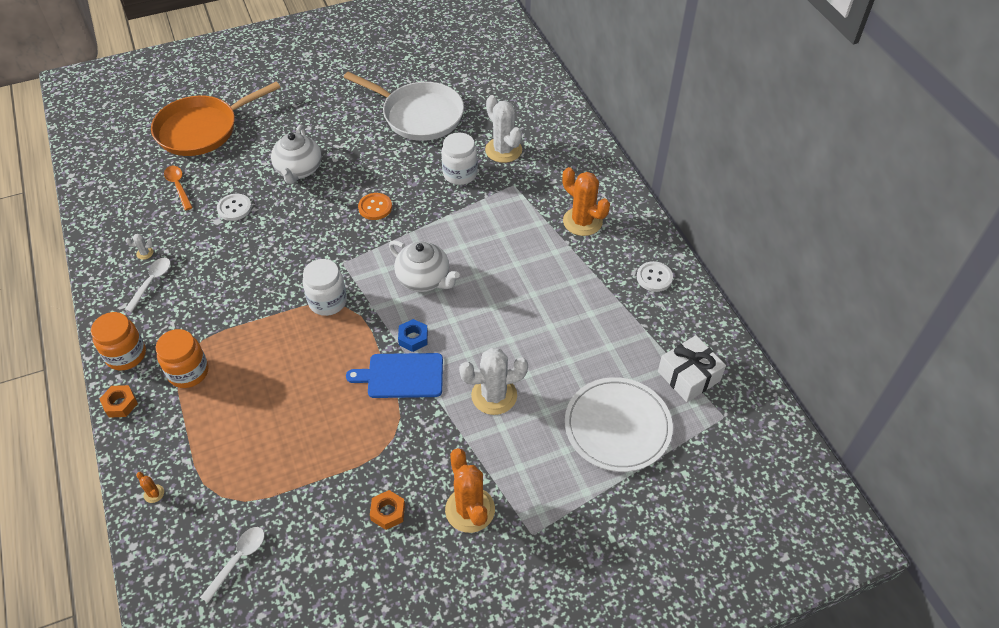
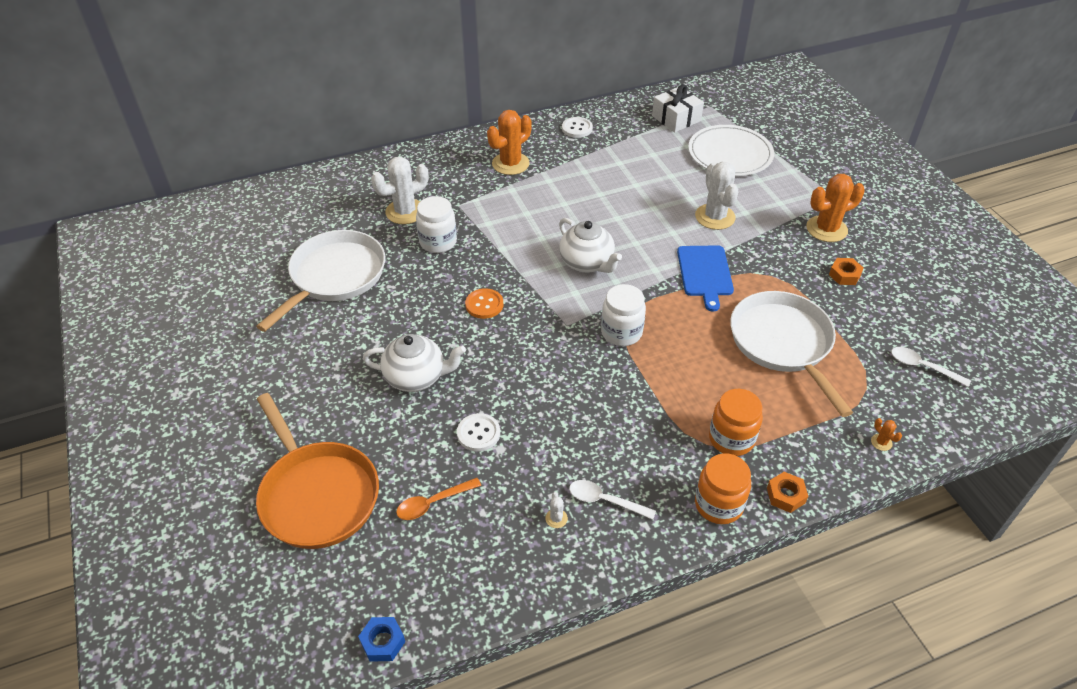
camera: 90 degrees left, 5 degrees down
orange cactus [136,472,164,503] -> orange cactus turned 75 degrees counterclockwise [871,418,902,451]
white teapot [389,240,460,292] -> white teapot turned 105 degrees clockwise [559,218,622,273]
blue nut [398,319,428,352] -> blue nut moved to [358,617,405,662]
none -> white pan [730,291,853,417]

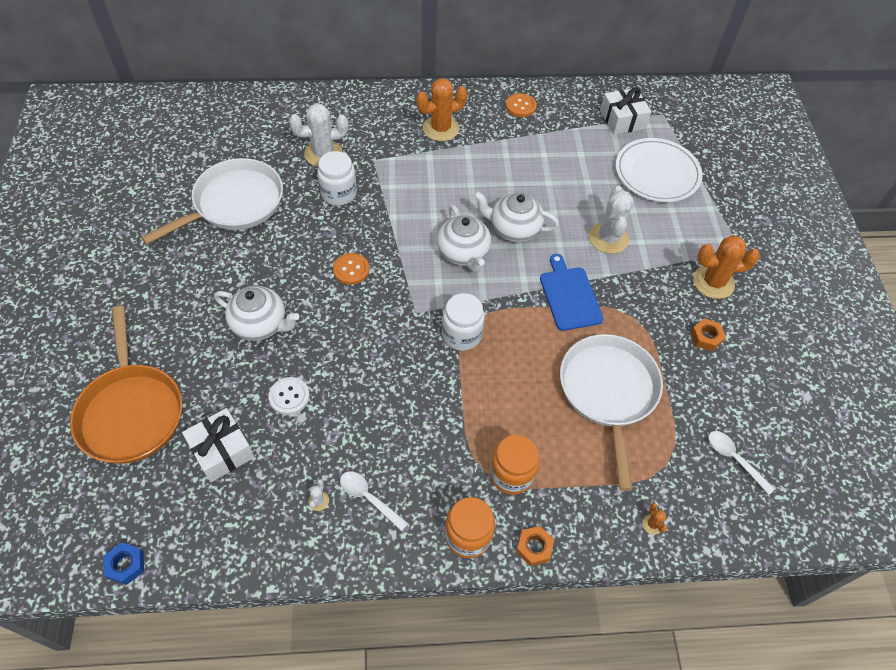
camera: 15 degrees right, 10 degrees up
orange spoon [396,478,481,520] -> white gift [182,408,254,482]
white button [562,117,593,138] -> orange button [506,93,537,117]
blue cutting board [677,245,734,312] -> blue cutting board turned 150 degrees clockwise [540,254,604,331]
none -> white teapot [473,191,559,242]

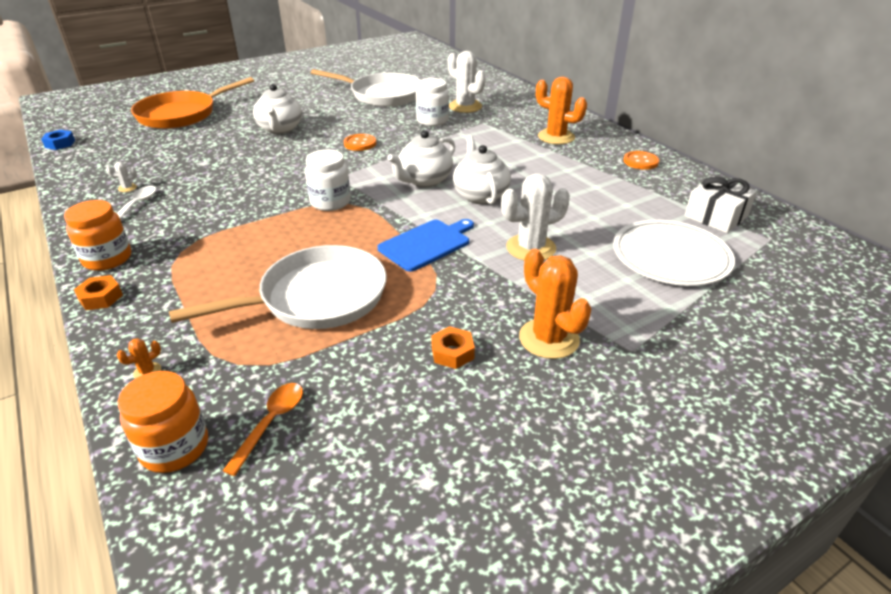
camera: 65 degrees right, 20 degrees down
white gift [182,408,254,482] -> none
white button [268,377,310,415] -> none
orange jar [490,435,539,495] -> orange jar moved to [118,371,208,473]
white spoon [708,431,775,495] -> orange spoon [223,383,303,476]

